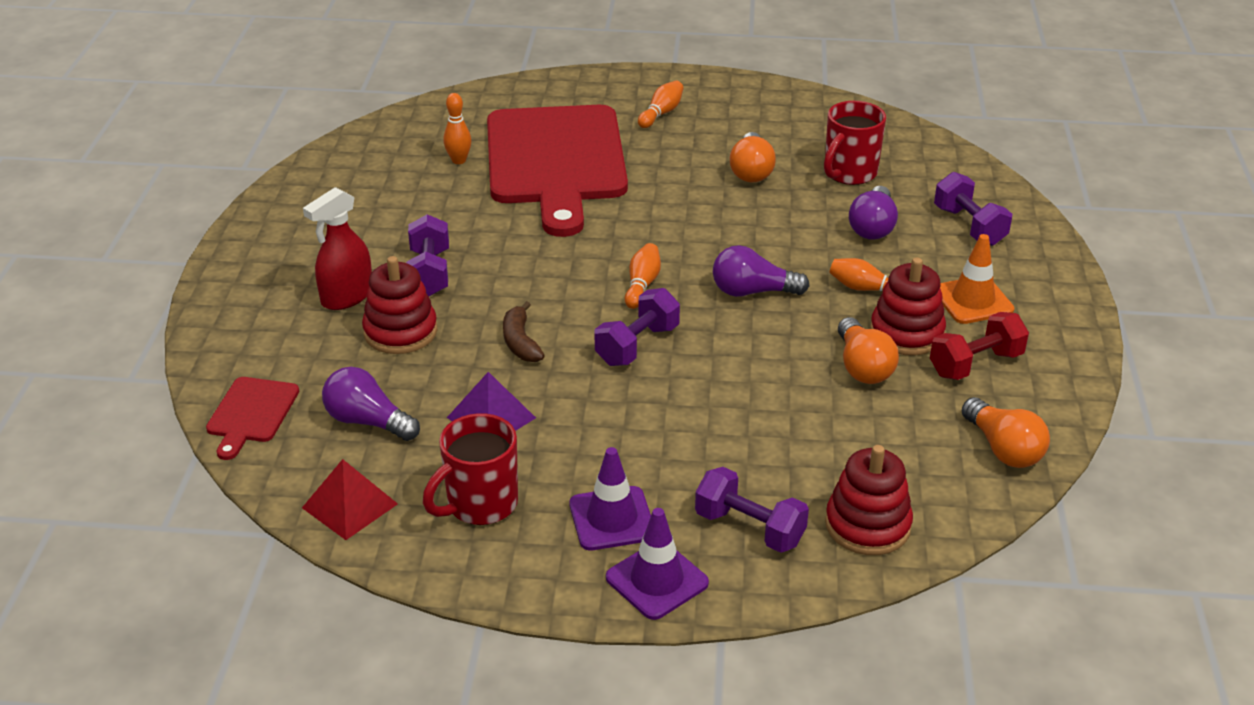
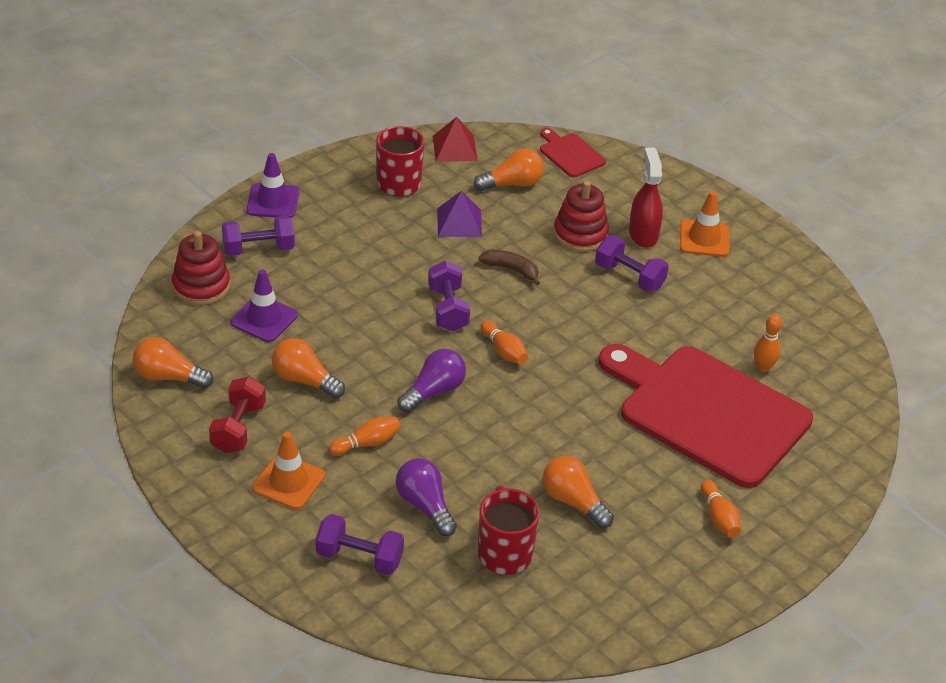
camera: 130 degrees right, 5 degrees up
purple light bulb [322,367,420,441] -> orange light bulb [474,149,544,191]
purple traffic cone [569,447,651,550] -> purple traffic cone moved to [230,269,298,342]
red stacking toy [870,257,946,356] -> none
none -> orange traffic cone [680,191,729,257]

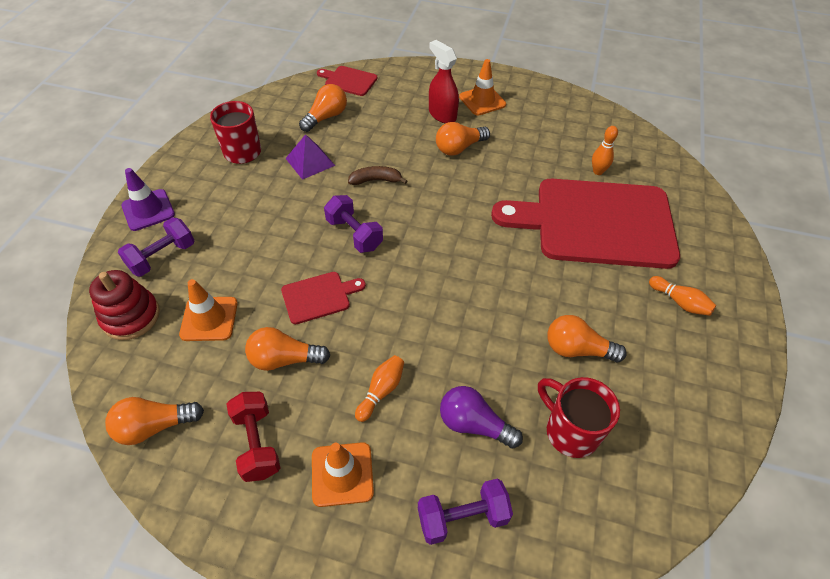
camera: 30 degrees left, 10 degrees up
purple traffic cone [230,269,298,342] -> orange traffic cone [179,279,238,341]
purple light bulb [397,349,466,413] -> none
red pyramid [433,117,478,162] -> none
orange bowling pin [480,320,528,364] -> none
red stacking toy [554,181,609,252] -> none
purple dumbbell [595,236,669,292] -> orange light bulb [436,122,490,156]
none -> red cutting board [281,272,366,324]

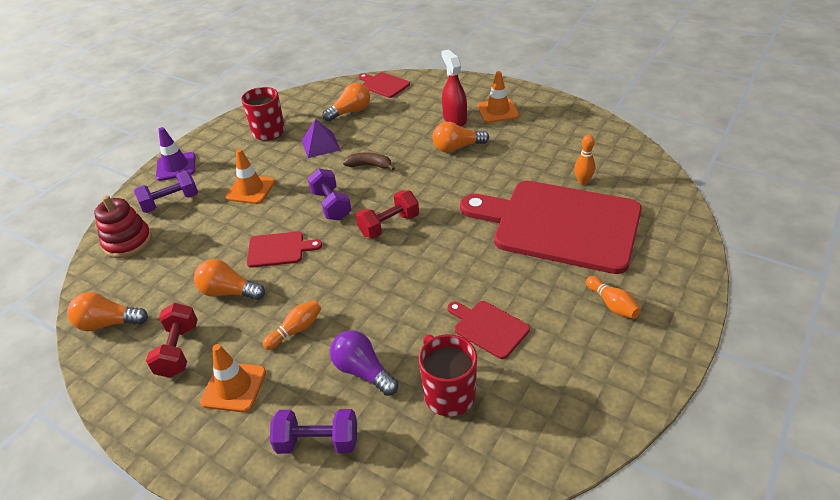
camera: 20 degrees right, 10 degrees down
orange traffic cone [179,279,238,341] -> orange traffic cone moved to [226,149,275,204]
orange light bulb [548,315,627,362] -> red cutting board [448,301,530,359]
none -> red dumbbell [356,190,419,239]

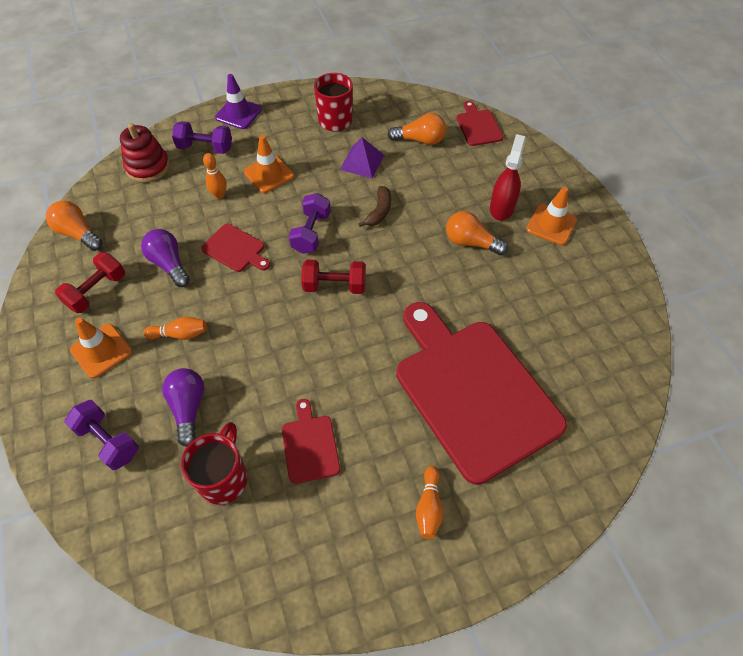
camera: 35 degrees right, 15 degrees up
orange light bulb [194,259,265,300] -> purple light bulb [141,229,190,287]
brown banana [343,152,395,171] -> brown banana turned 60 degrees clockwise [358,186,391,227]
orange bowling pin [574,135,595,185] -> orange bowling pin moved to [203,153,227,199]

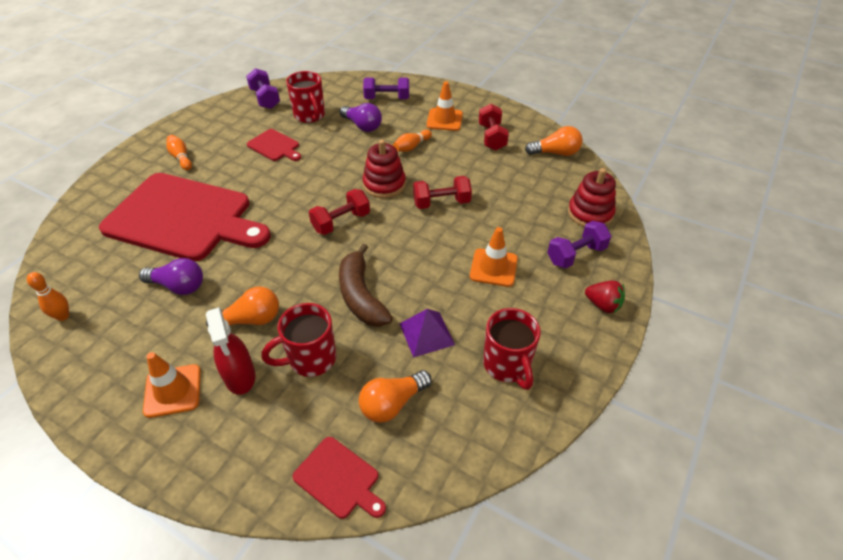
camera: 140 degrees right, 10 degrees down
purple light bulb [141,229,190,287] -> purple light bulb moved to [139,258,203,295]
red cutting board [201,224,270,272] -> red dumbbell [413,176,472,209]
orange bowling pin [203,153,227,199] -> orange bowling pin moved to [27,272,69,321]
purple traffic cone [215,74,262,129] -> red strawberry [585,280,625,314]
purple dumbbell [289,193,331,254] -> purple dumbbell moved to [246,68,280,109]
brown banana [358,186,391,227] -> brown banana [339,243,393,327], size x1.68
none -> red mug [261,303,336,377]
none -> red stacking toy [363,140,406,198]

